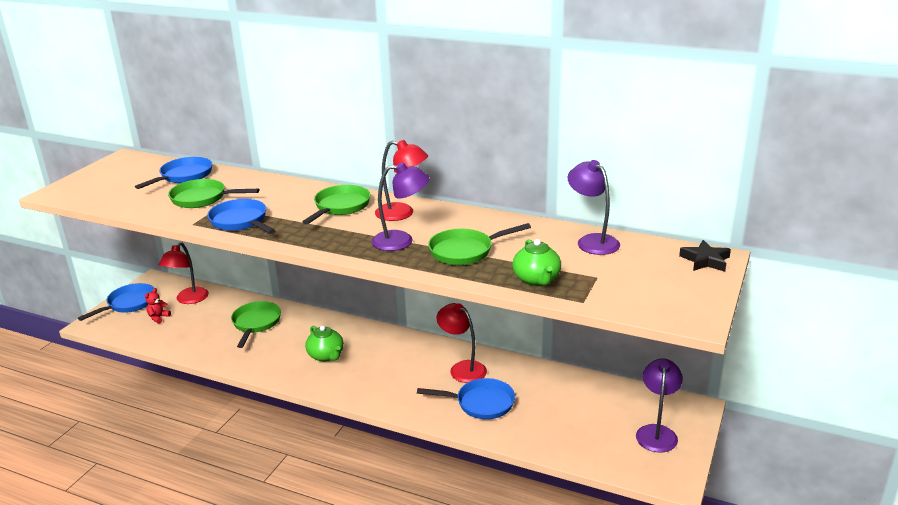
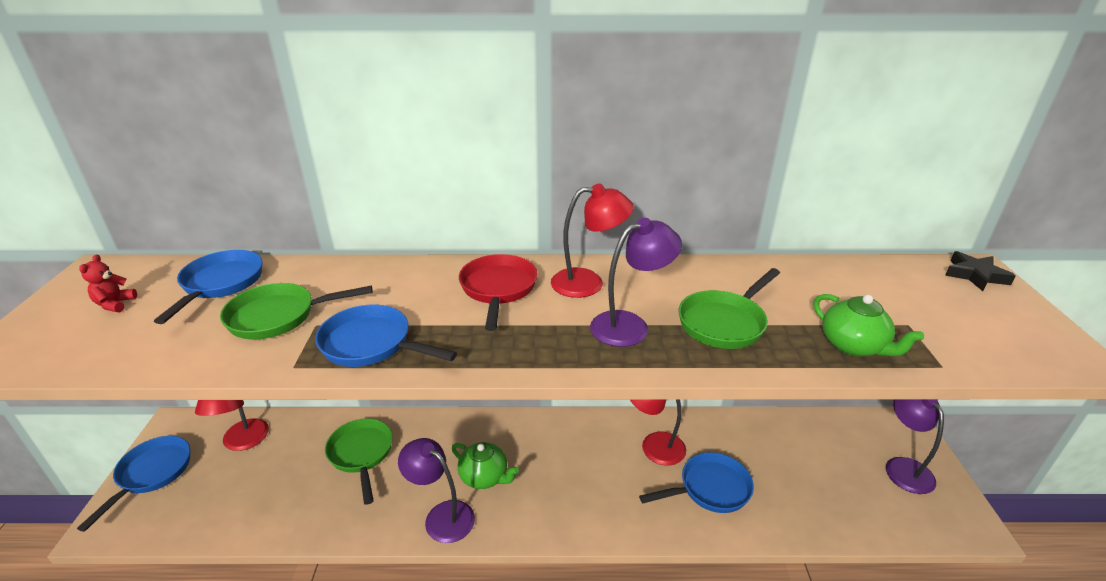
camera: 25 degrees left, 5 degrees up
red teddy bear [145,288,171,324] -> red teddy bear moved to [79,254,137,312]
green pan [302,185,371,224] -> red pan [459,254,538,331]
purple lamp [568,160,620,255] -> purple lamp moved to [398,438,475,543]

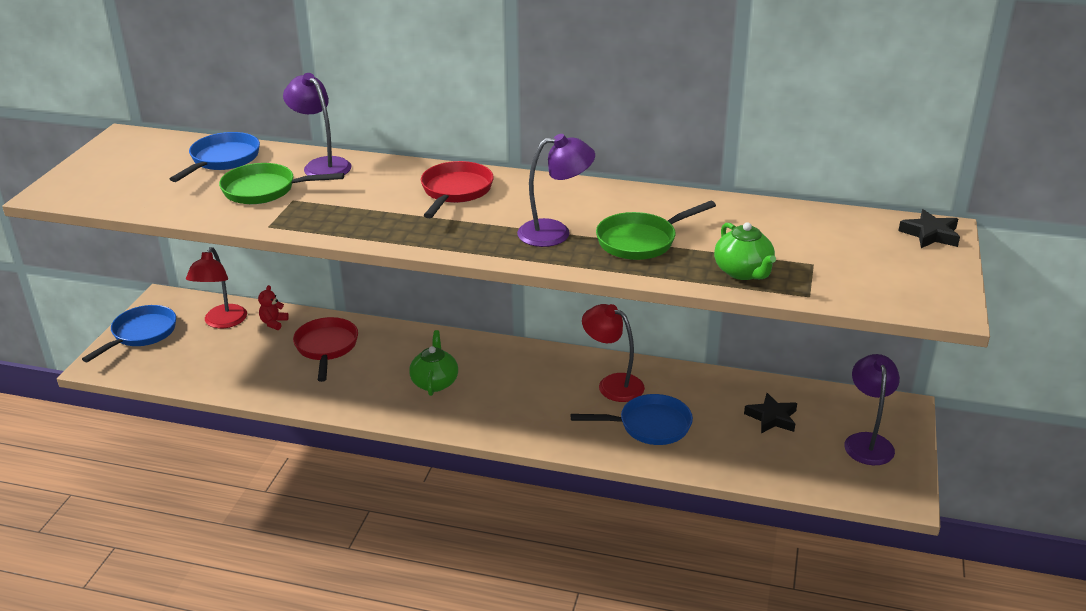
camera: 15 degrees right, 0 degrees up
red teddy bear [79,254,137,312] -> red teddy bear moved to [258,285,289,330]
blue pan [315,305,457,367] -> none
green pan [325,418,393,505] -> red pan [293,317,358,382]
purple lamp [398,438,475,543] -> purple lamp moved to [283,73,352,175]
green teapot [452,442,519,489] -> green teapot turned 135 degrees counterclockwise [409,330,458,396]
red lamp [551,183,634,298] -> none
none -> black star [744,393,797,434]

